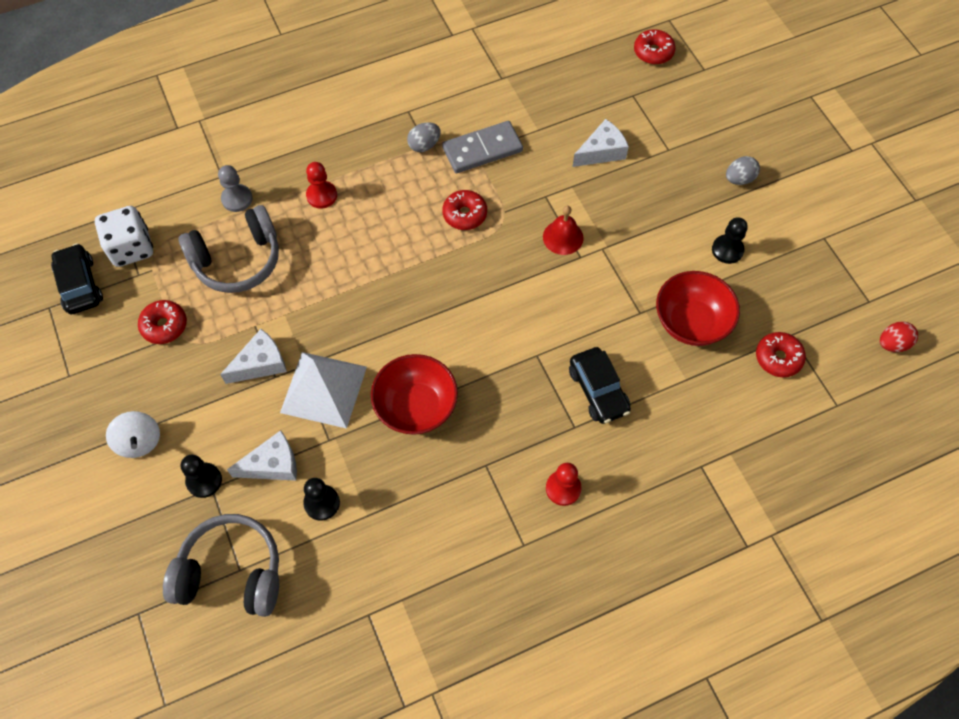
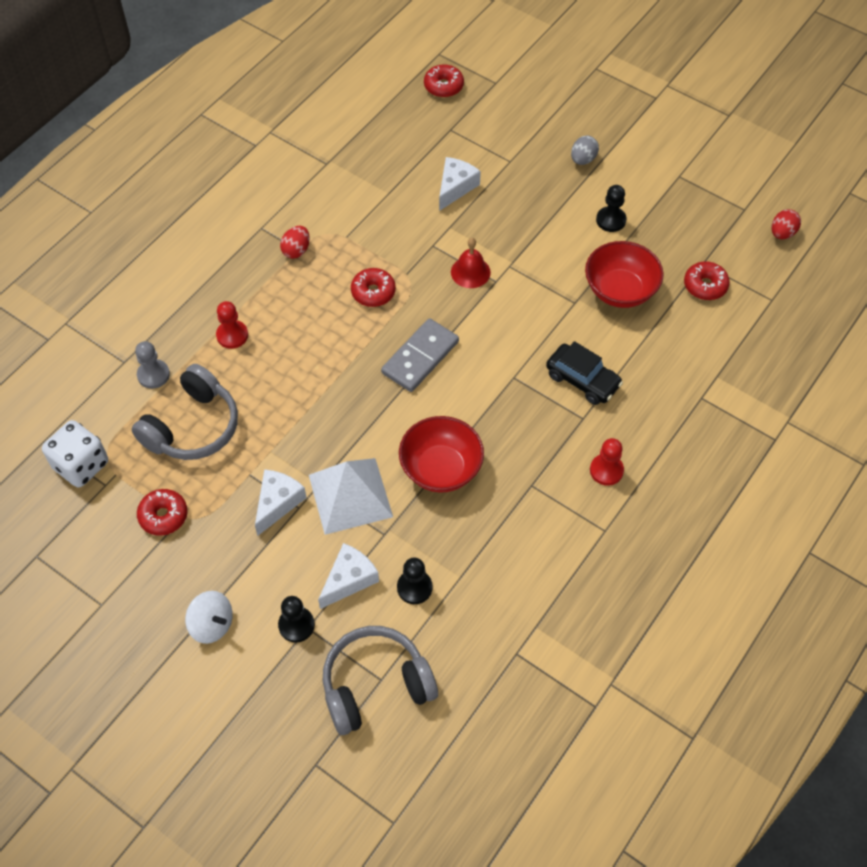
camera: 30 degrees left, 5 degrees down
black car [51,243,103,314] -> none
grey egg [407,122,440,152] -> red egg [280,226,310,259]
grey domino [442,121,523,173] -> grey domino moved to [381,318,459,392]

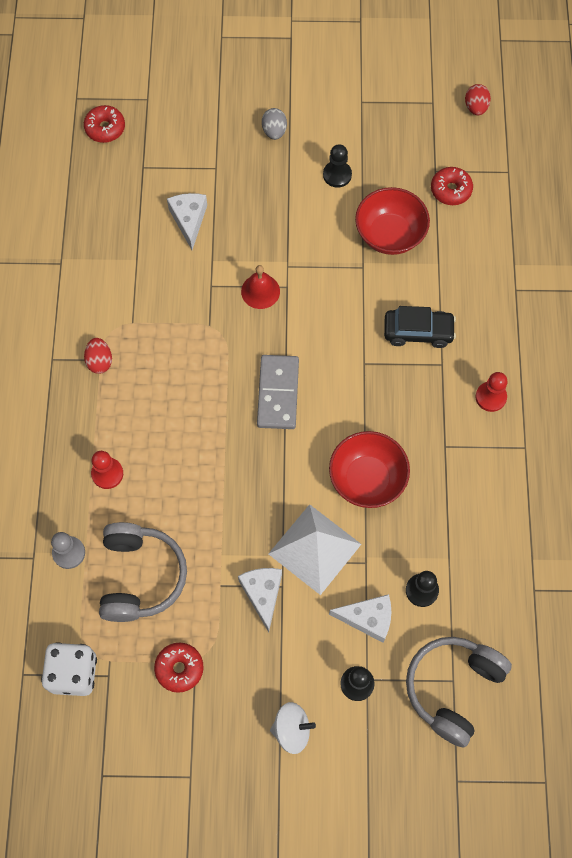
camera: 35 degrees left, 10 degrees up
white cheese [318,543,379,609] -> white cheese turned 90 degrees clockwise [329,594,391,643]
red donut [351,268,396,307] -> none

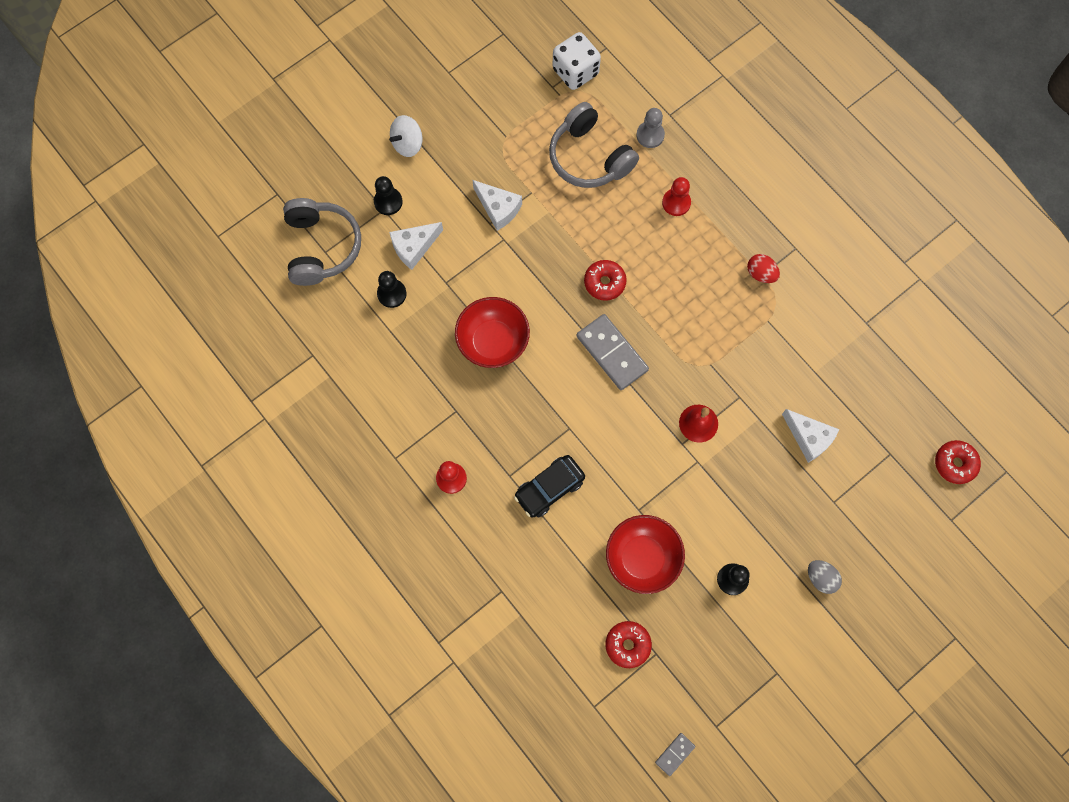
camera: 140 degrees right, 5 degrees up
red donut [154,643,204,693] -> red donut moved to [584,260,627,301]
white pyramid [269,504,361,595] -> none
red egg [465,84,491,115] -> grey domino [655,733,695,776]

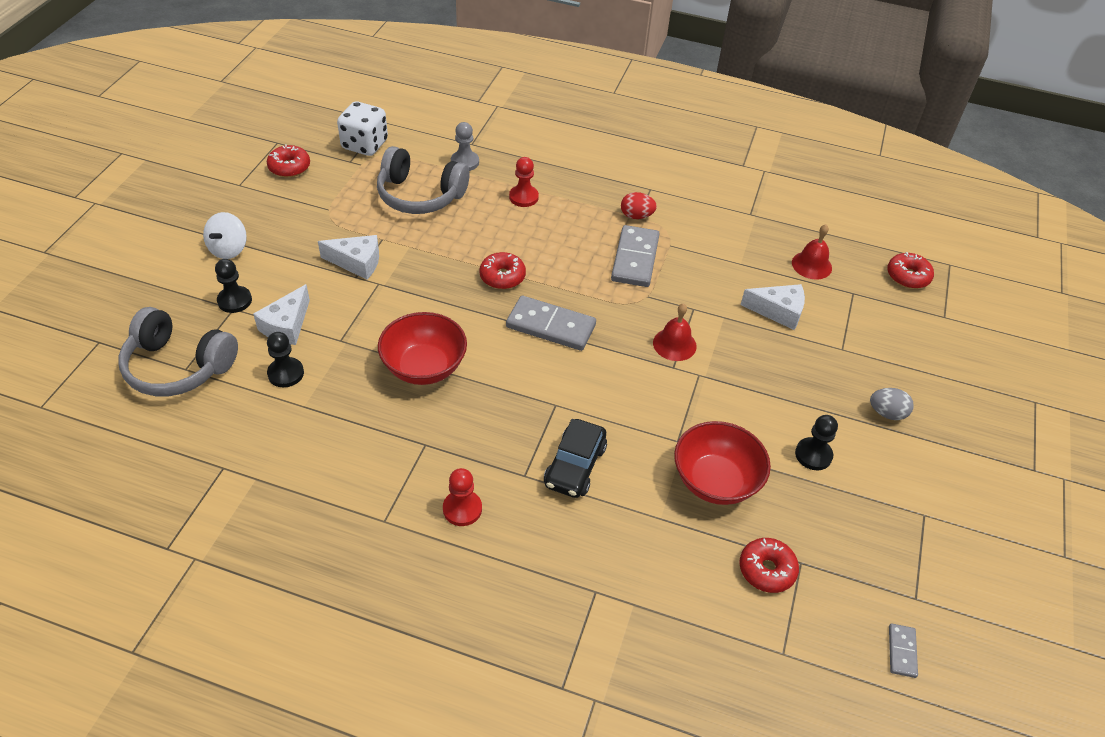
camera: 35 degrees left, 25 degrees down
grey headphones [283,198,361,286] -> grey headphones turned 150 degrees clockwise [118,307,238,396]
none -> red donut [267,144,310,177]
none -> grey domino [611,225,660,287]
none -> red bell [792,224,832,279]

